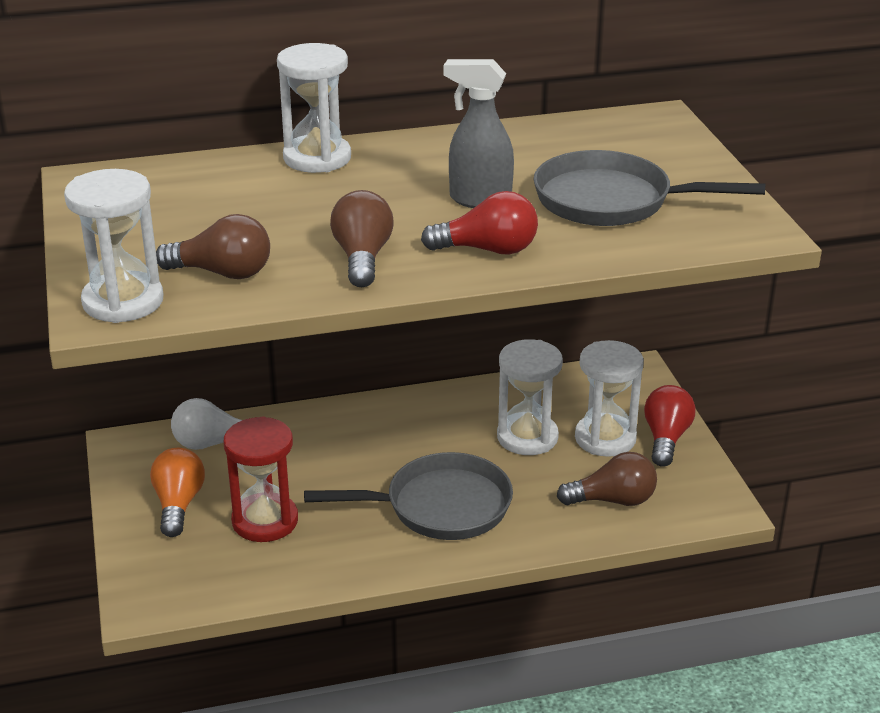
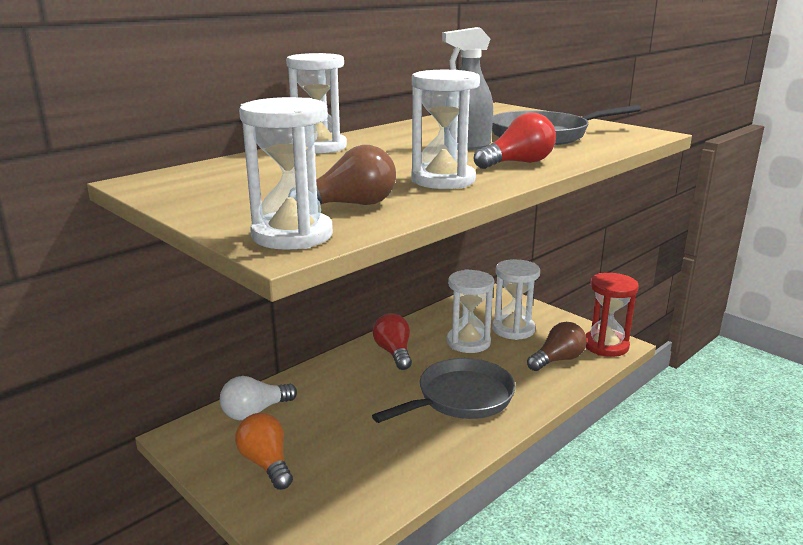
camera: 30 degrees left, 10 degrees down
red hourglass [223,416,298,542] -> red hourglass moved to [585,273,639,357]
brown light bulb [330,190,394,287] -> white hourglass [411,70,480,189]
red light bulb [644,385,696,466] -> red light bulb moved to [373,313,412,370]

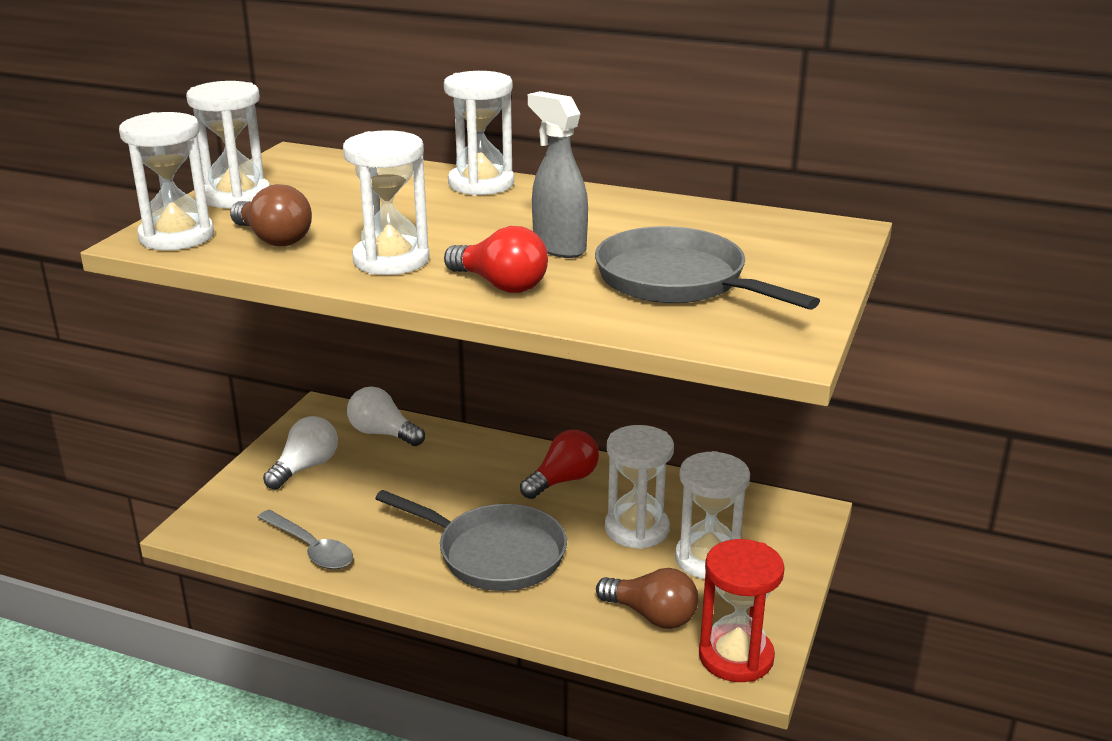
camera: 65 degrees right, 5 degrees up
orange light bulb [235,413,293,490] -> white light bulb [263,416,338,490]
none -> white hourglass [186,81,270,209]
none -> grey spoon [257,510,353,569]

